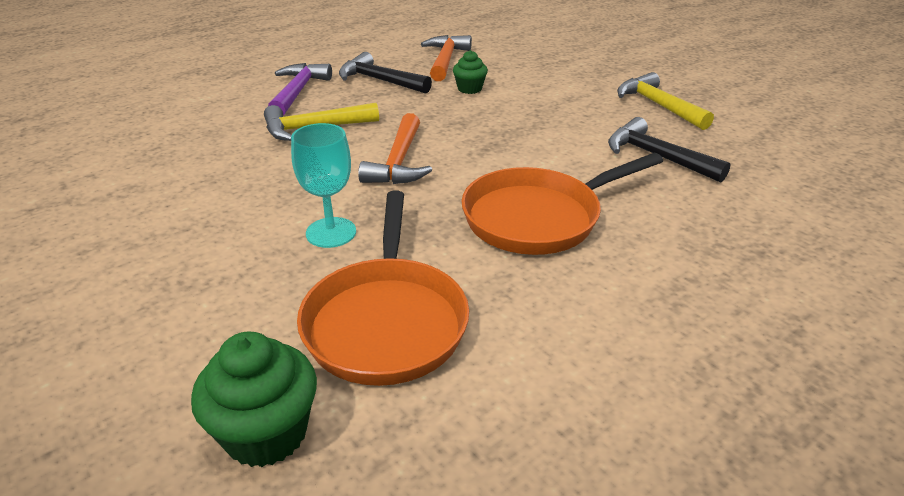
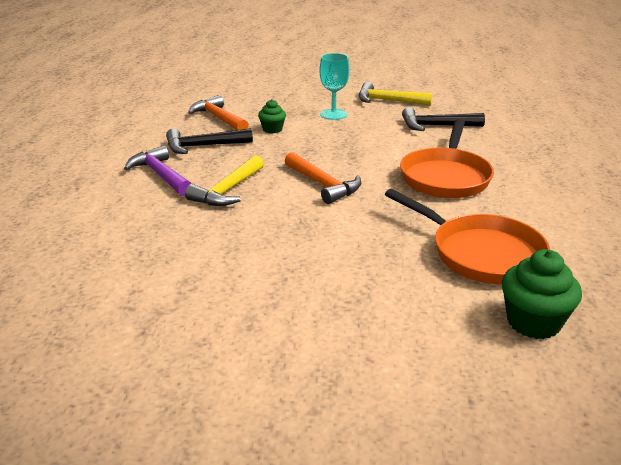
camera: 45 degrees left, 5 degrees down
turquoise goblet [291,123,356,248] -> turquoise goblet moved to [320,53,350,120]

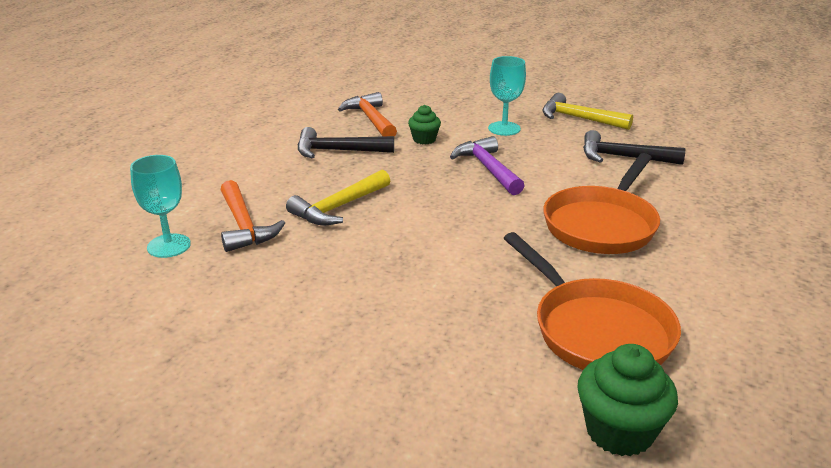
camera: 15 degrees right, 0 degrees up
purple hammer [124,145,191,196] -> purple hammer moved to [450,136,525,195]
orange hammer [285,152,361,204] -> orange hammer moved to [221,180,285,252]
none -> turquoise goblet [130,155,191,258]

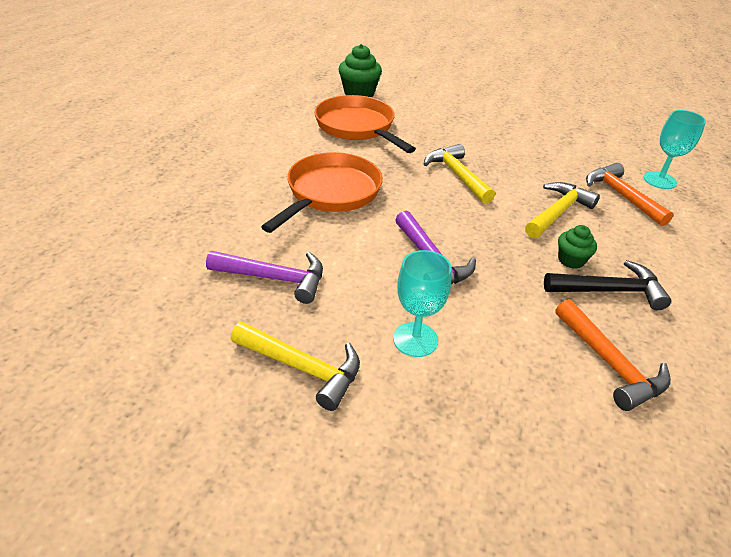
camera: 175 degrees right, 10 degrees up
green cupcake [408,105,441,144] -> green cupcake moved to [558,225,597,269]
black hammer [583,130,685,165] -> purple hammer [206,251,323,304]
none -> yellow hammer [424,144,495,204]

